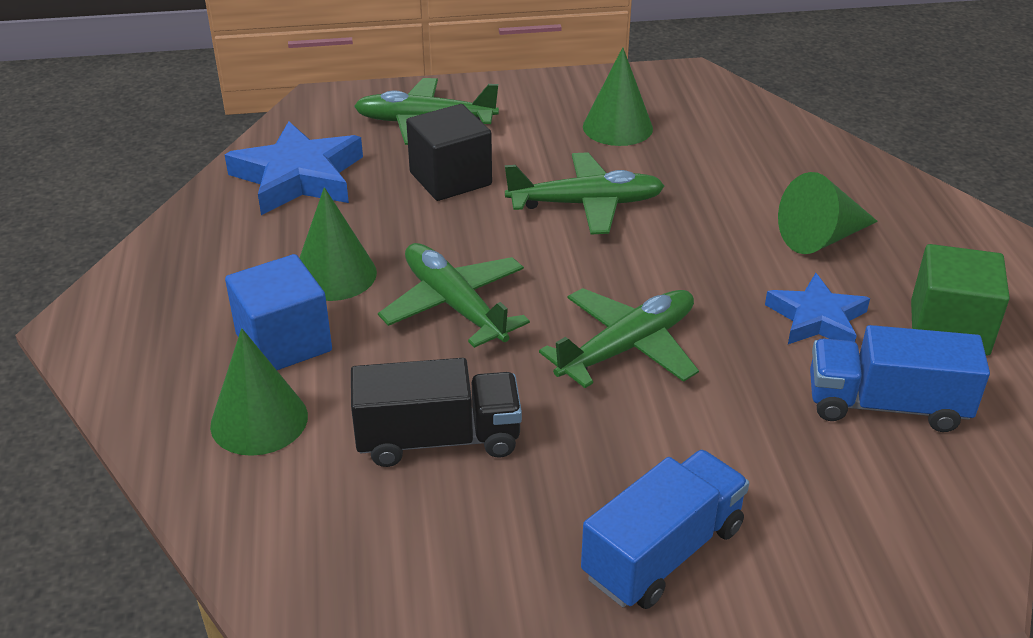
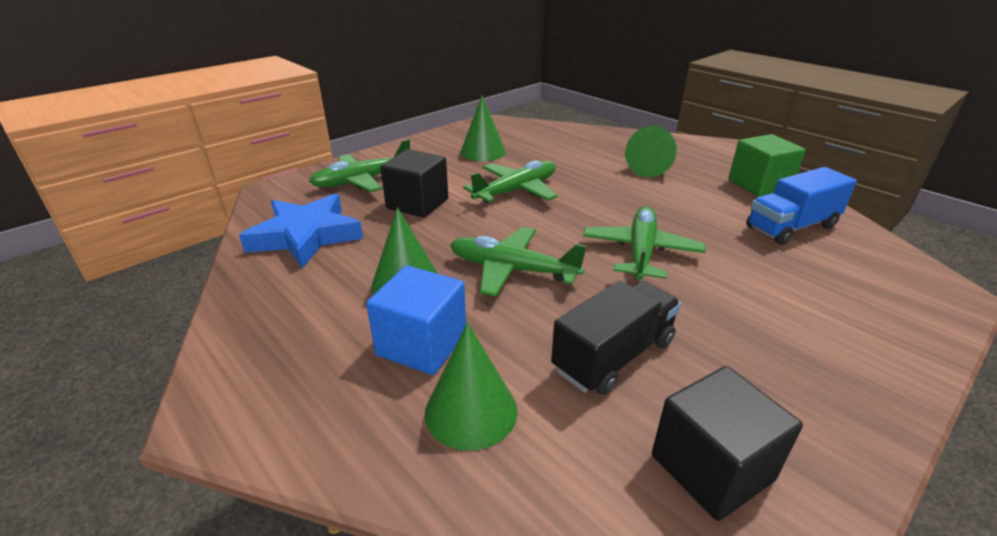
camera: 35 degrees left, 5 degrees down
blue truck [581,450,749,609] -> none
blue star [765,273,870,344] -> none
none -> black cube [652,366,803,521]

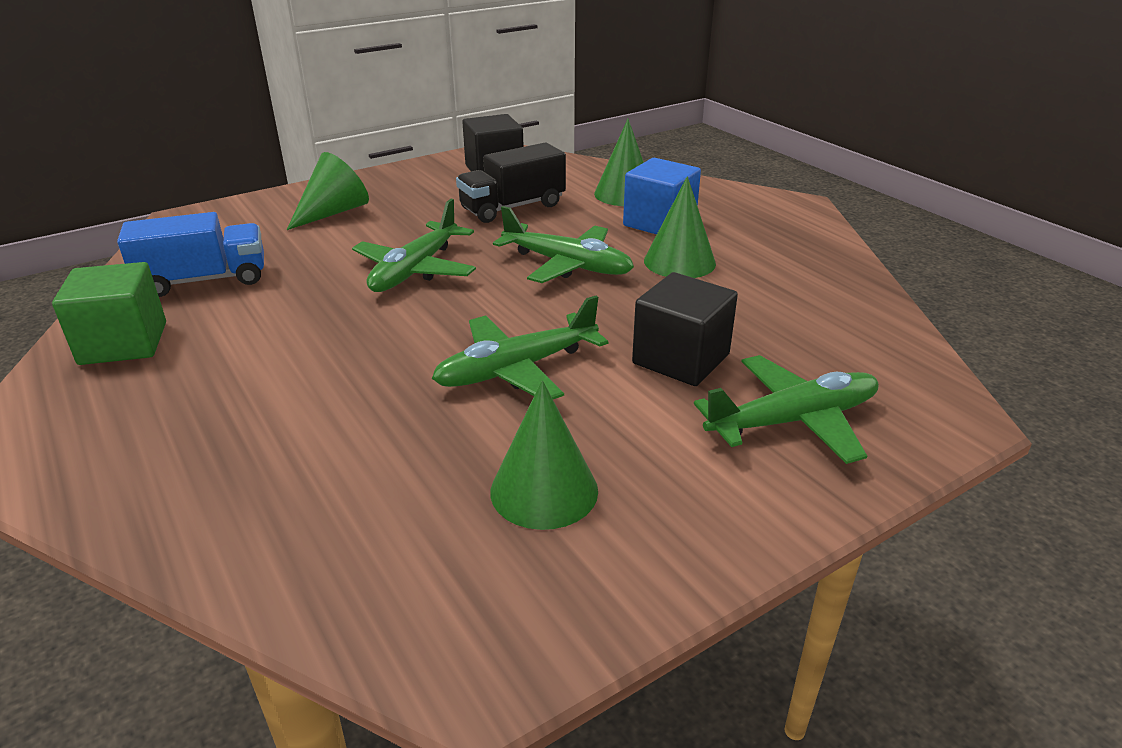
camera: 170 degrees left, 0 degrees up
blue star [239,194,363,268] -> none
green cone [625,126,677,177] -> green cone moved to [287,152,369,230]

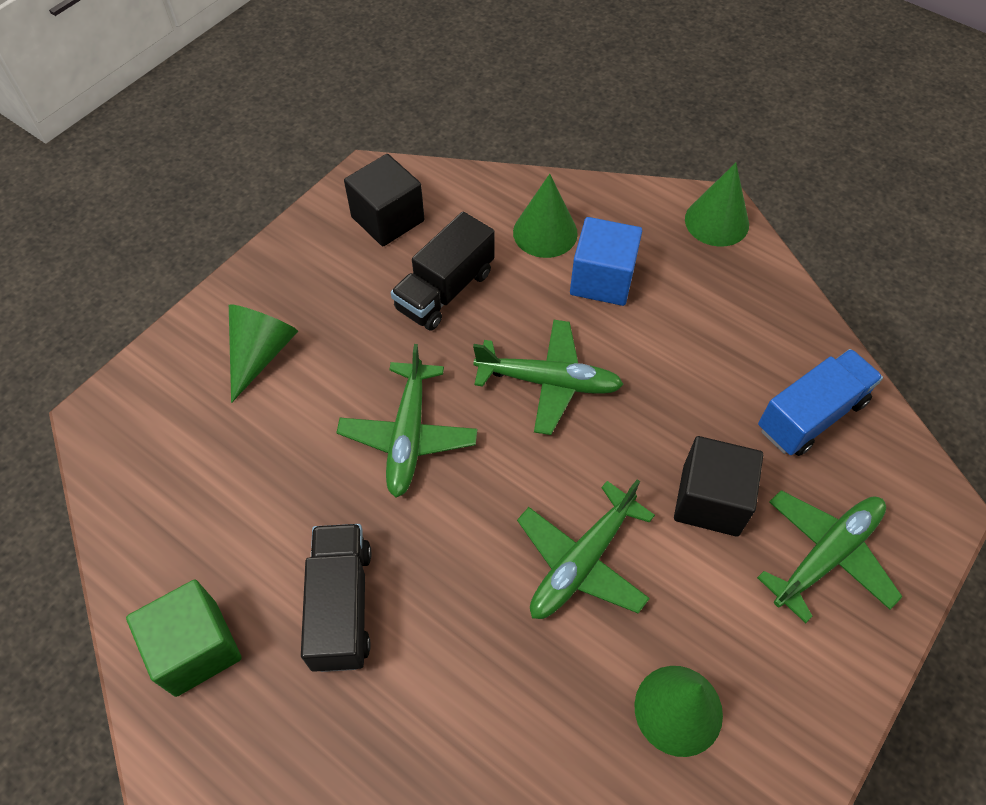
camera: 20 degrees left, 25 degrees up
blue truck [117,212,264,297] -> blue truck moved to [758,349,883,456]
green cone [644,176,716,278] -> green cone moved to [685,163,749,247]
none -> black truck [301,524,371,672]

